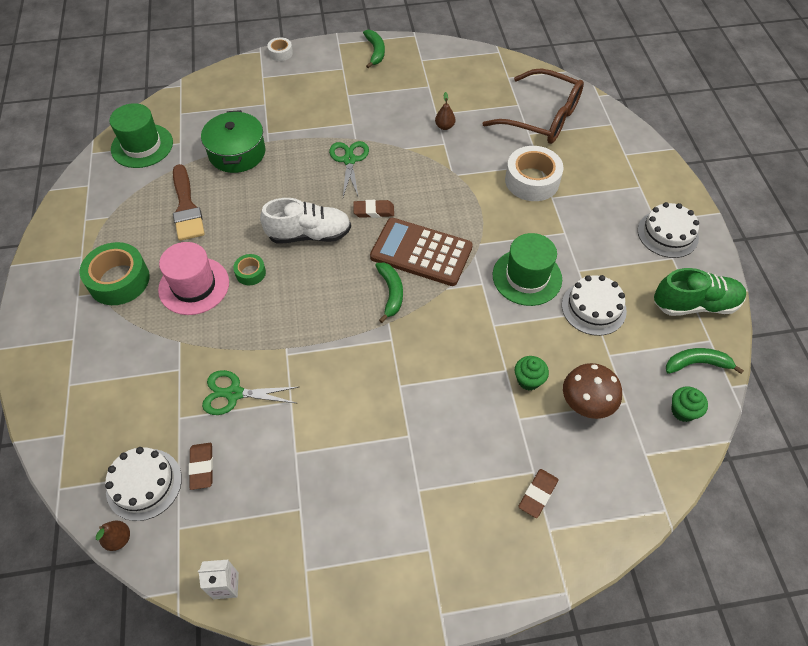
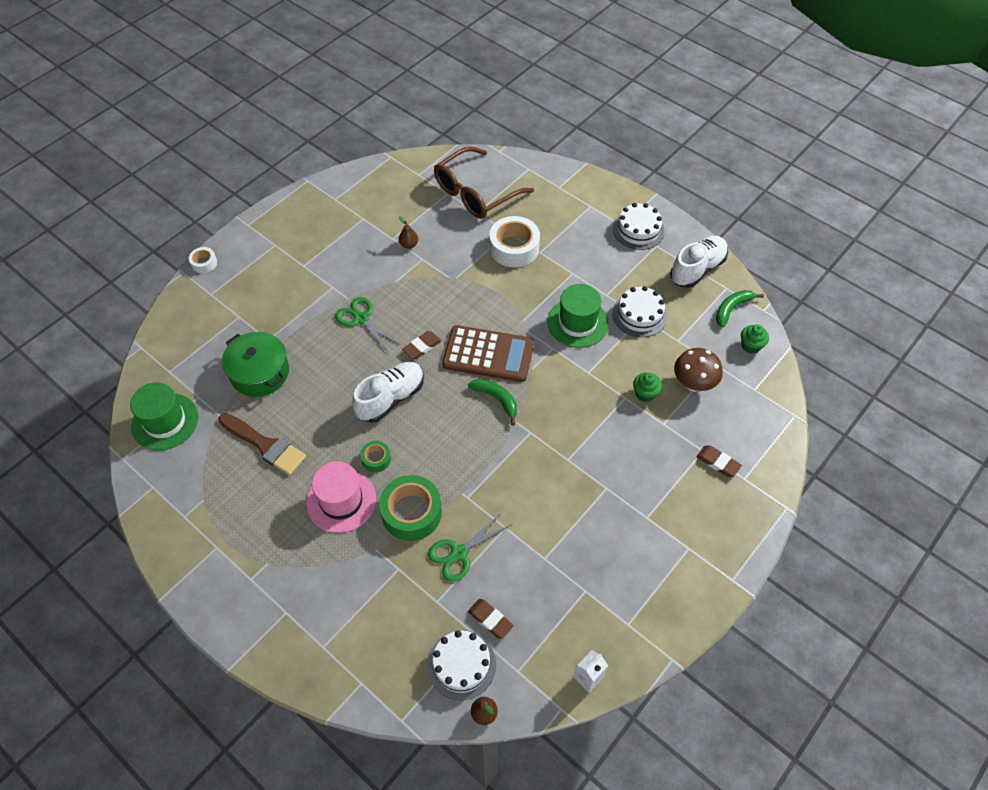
camera: 40 degrees left, 0 degrees up
green tape [80,242,150,305] -> green tape moved to [379,475,442,541]
green banana [363,30,385,68] -> none
brown calculator [370,218,473,286] -> brown calculator turned 150 degrees counterclockwise [442,325,534,382]
brown glasses [483,68,584,144] -> brown glasses turned 150 degrees clockwise [434,146,534,219]
brown eraser [518,469,559,518] -> brown eraser turned 45 degrees counterclockwise [696,445,742,477]
green shoe [654,268,746,316] -> white shoe [670,236,728,288]

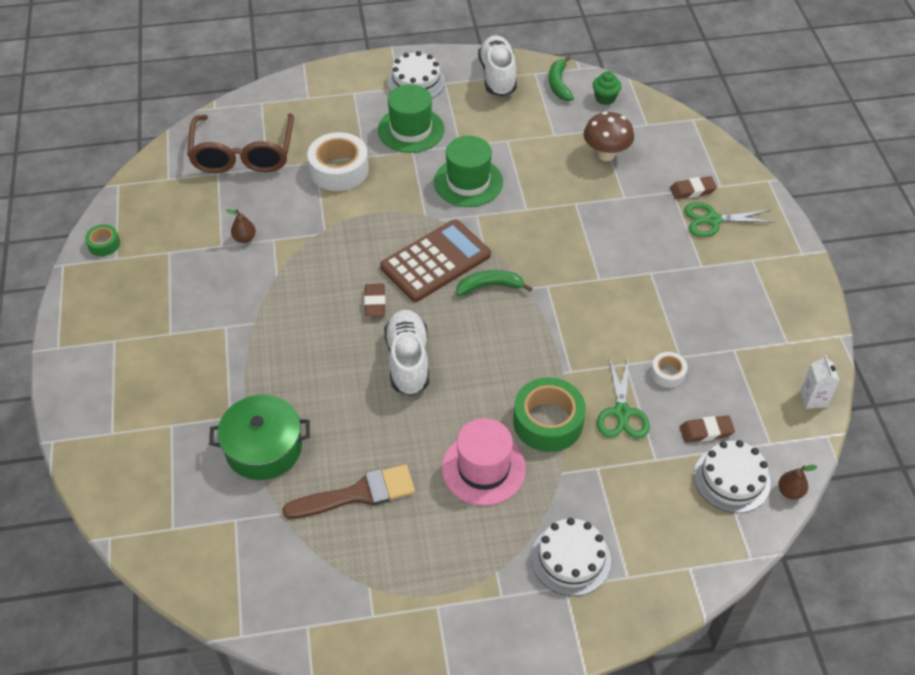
camera: 50 degrees left, 5 degrees down
green hat [130,382,198,451] -> green hat moved to [378,84,444,153]
white tape [189,247,217,273] -> white tape moved to [651,352,687,388]
green scissors [335,297,401,353] -> green scissors moved to [684,202,774,237]
green tape [360,441,391,472] -> green tape moved to [85,224,120,256]
white cake [612,286,667,337] -> white cake moved to [531,518,611,596]
green cupcake [633,372,662,402] -> none

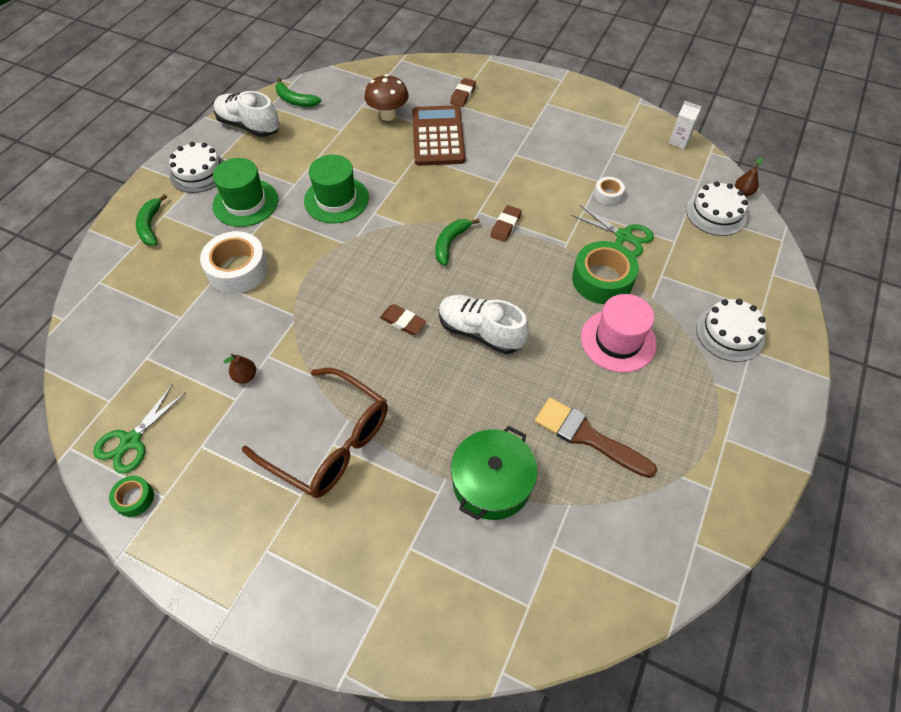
camera: 55 degrees left, 5 degrees up
brown glasses [187,113,294,173] -> brown glasses moved to [242,368,388,498]
brown brush [283,464,415,519] -> brown brush turned 75 degrees counterclockwise [535,398,657,478]
brown calculator [380,219,491,302] -> brown calculator moved to [412,105,465,166]
green cupcake [593,71,622,105] -> none
brown eraser [680,415,735,443] -> brown eraser moved to [490,205,522,242]
green scissors [684,202,774,237] -> green scissors moved to [93,385,186,474]
none -> green banana [136,194,167,246]

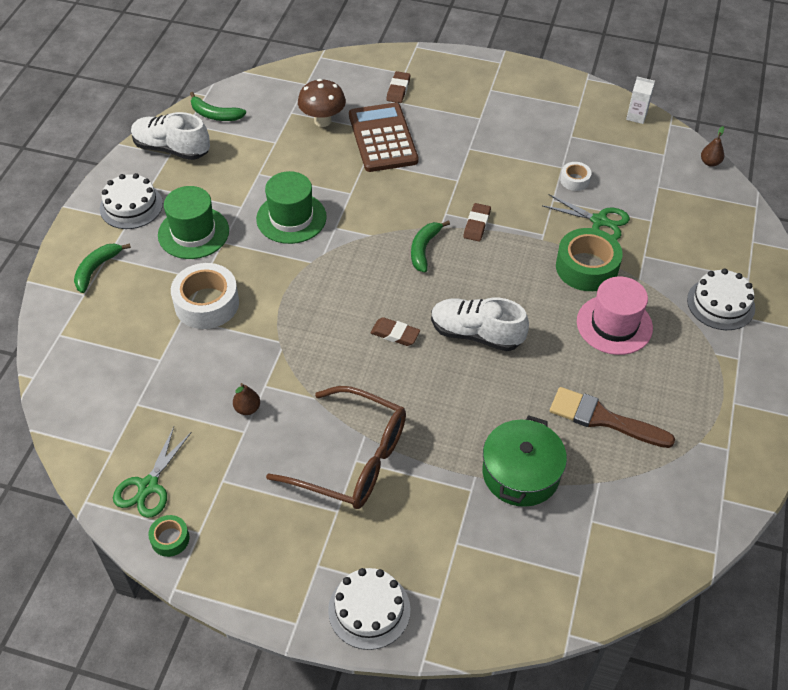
camera: 10 degrees left, 5 degrees down
green banana [136,194,167,246] -> green banana turned 45 degrees clockwise [74,243,131,293]
white cake [686,181,748,236] -> white cake moved to [328,568,410,650]

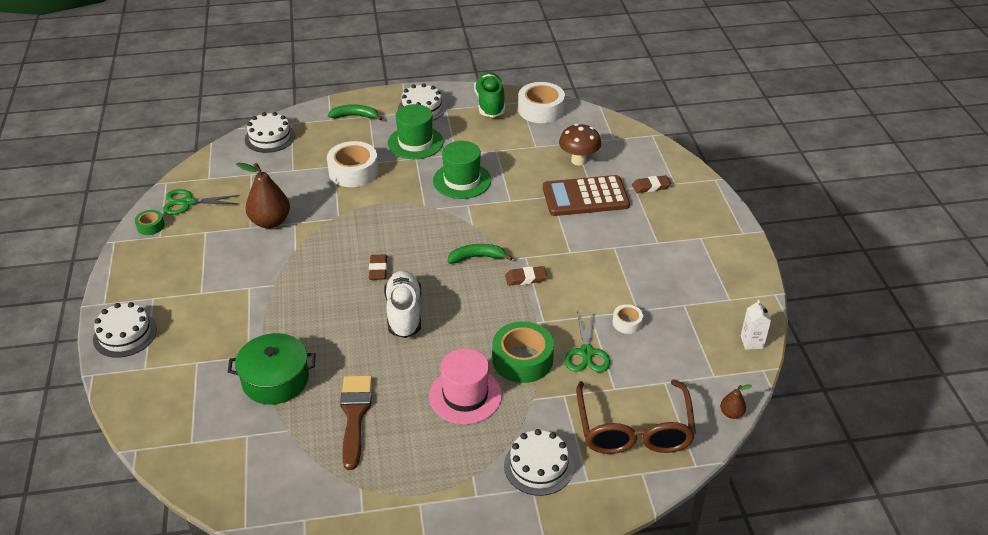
camera: 65 degrees right, 10 degrees down
white shoe [131,112,210,160] -> green shoe [474,72,505,117]
green banana [190,92,246,121] -> white tape [518,82,565,123]
brown pear [233,383,260,415] -> brown pear [236,163,290,229], size x2.08
brown glasses [266,386,406,509] -> brown glasses moved to [576,379,696,454]
brown calculator [349,103,418,172] -> brown calculator turned 150 degrees counterclockwise [543,175,630,216]
none -> white cake [245,112,295,153]

